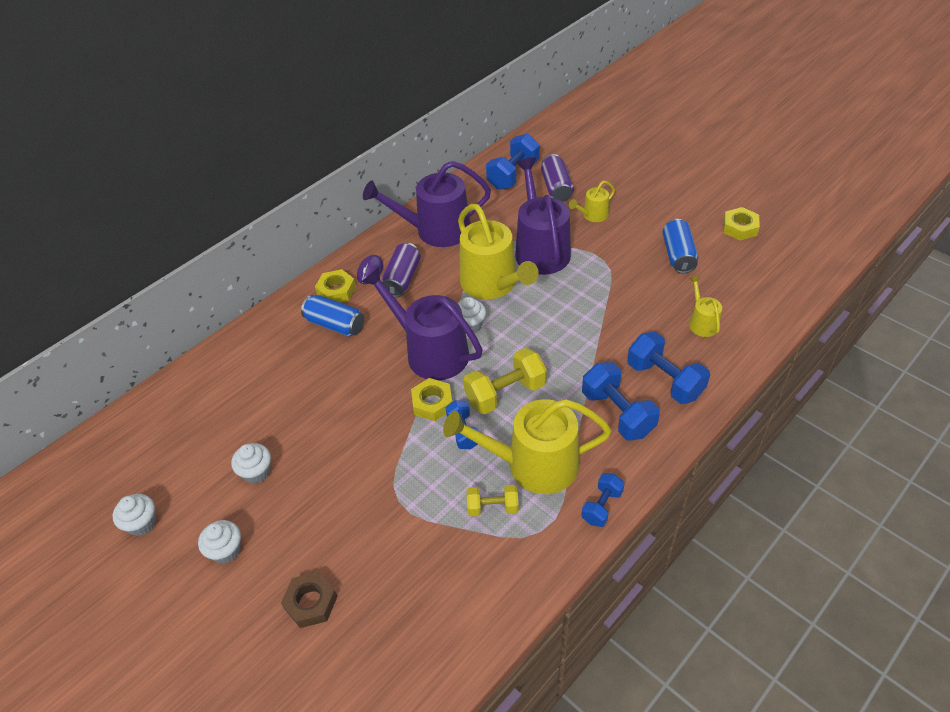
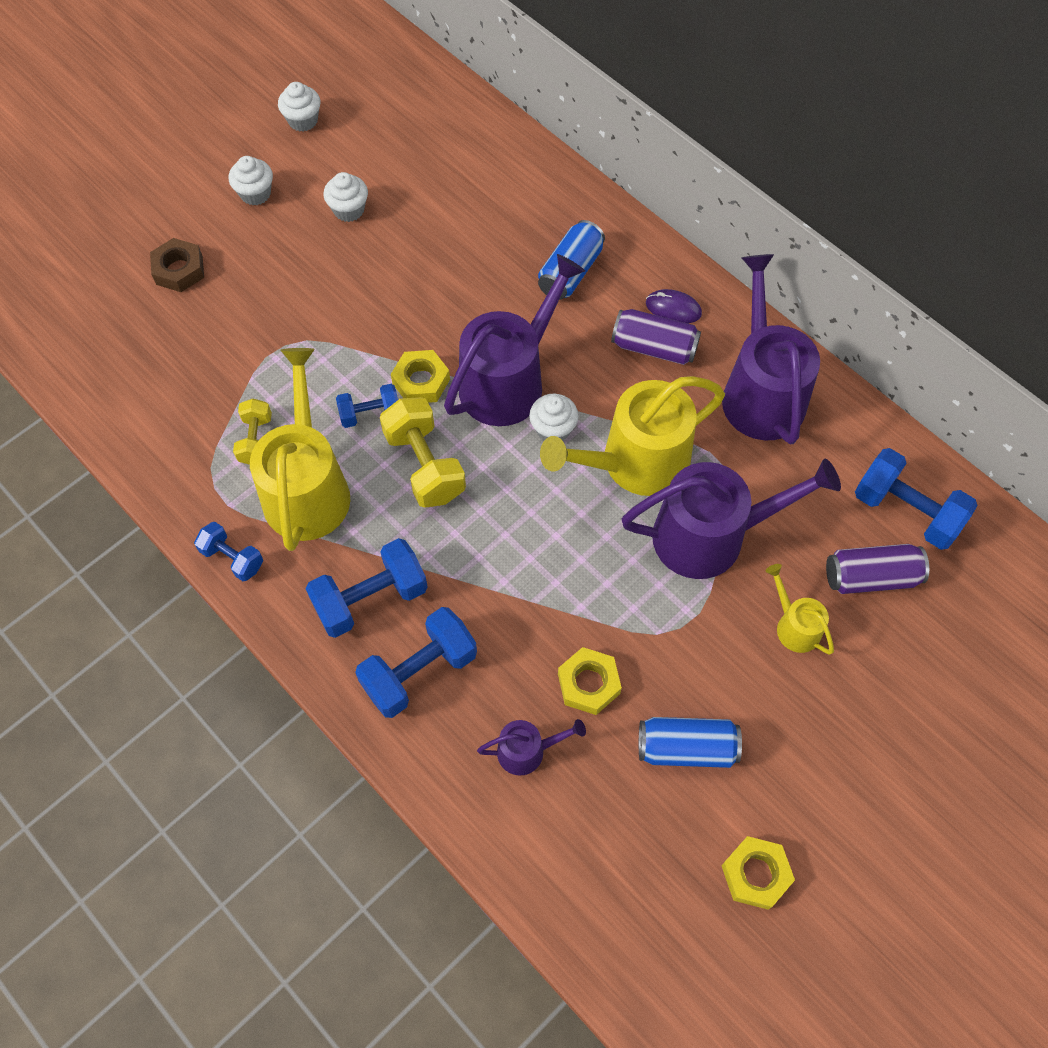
camera: 90 degrees right, 15 degrees up
yellow nut [315,269,356,303] -> yellow nut moved to [558,647,622,715]
yellow watering can [689,276,722,337] -> purple watering can [477,719,586,776]

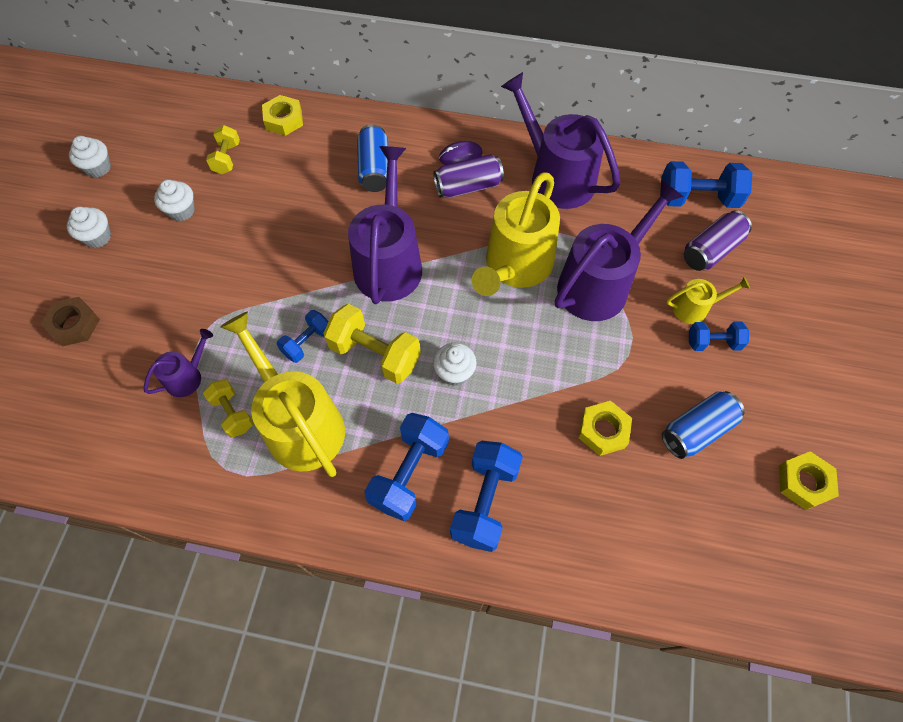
camera: 35 degrees left, 0 degrees up
blue dumbbell [194,522,263,581] -> blue dumbbell moved to [689,321,749,351]
yellow nut [391,350,450,403] -> yellow nut moved to [262,95,303,136]
purple watering can [477,719,586,776] -> purple watering can moved to [144,329,213,397]
white cupcake [529,394,579,441] -> white cupcake moved to [433,343,477,386]
yellow watering can [766,564,834,655] -> yellow watering can turned 150 degrees clockwise [666,277,750,324]
none -> yellow dumbbell [206,125,240,174]

